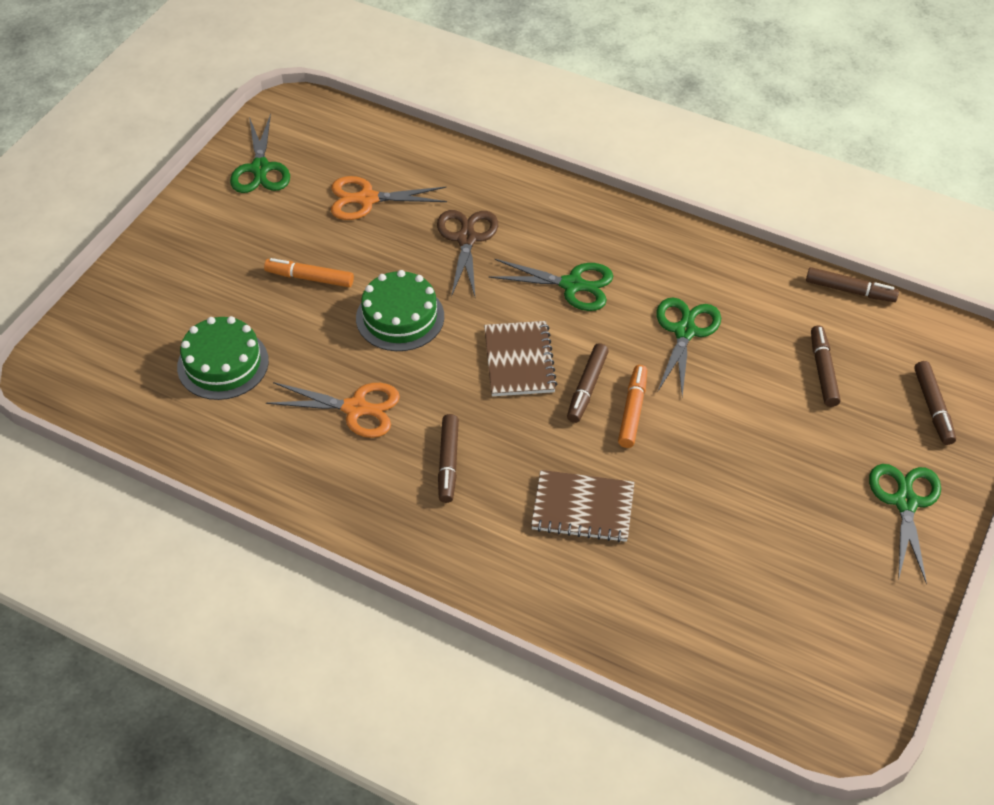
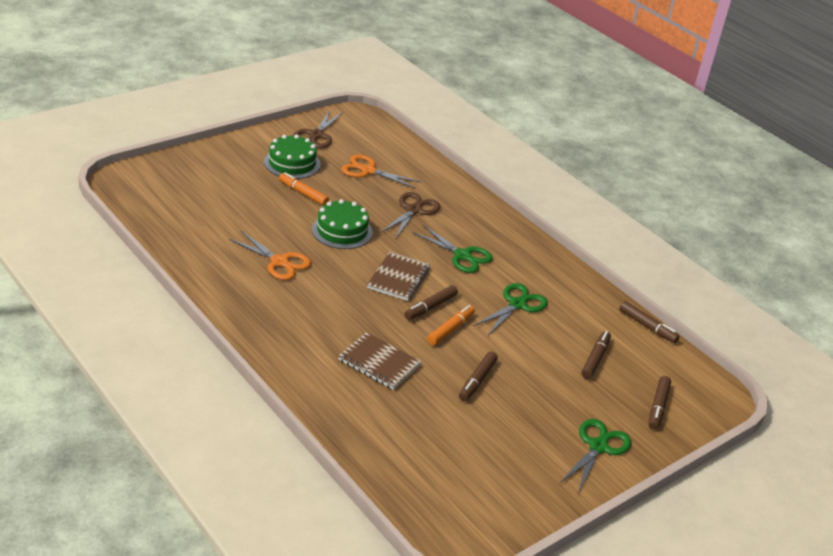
camera: 20 degrees right, 15 degrees down
green cake [177,316,269,400] -> green cake moved to [264,135,321,179]
green scissors [230,114,290,193] -> brown scissors [293,110,343,148]
brown marker [438,414,459,503] -> brown marker moved to [459,351,498,401]

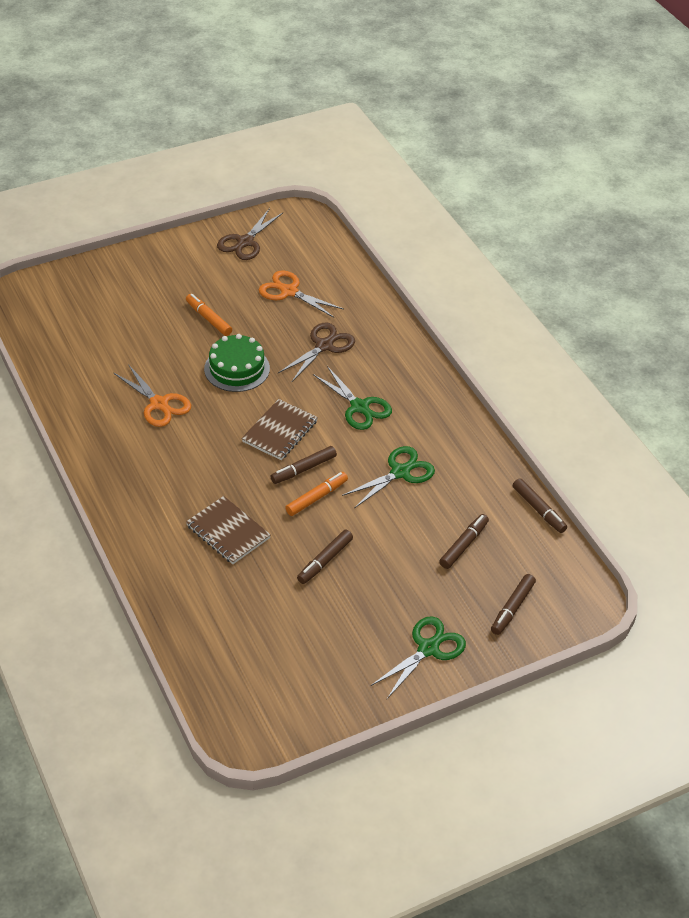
camera: 15 degrees right, 10 degrees up
green cake [264,135,321,179] -> none

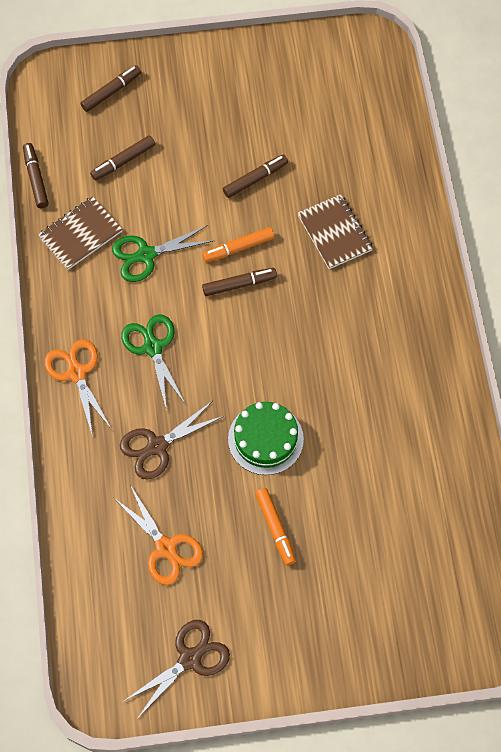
camera: 160 degrees left, 20 degrees up
orange scissors [114,364,191,427] -> orange scissors moved to [44,339,112,437]
brown notebook [241,399,318,460] -> brown notebook moved to [38,196,123,270]
green scissors [371,616,466,699] -> none

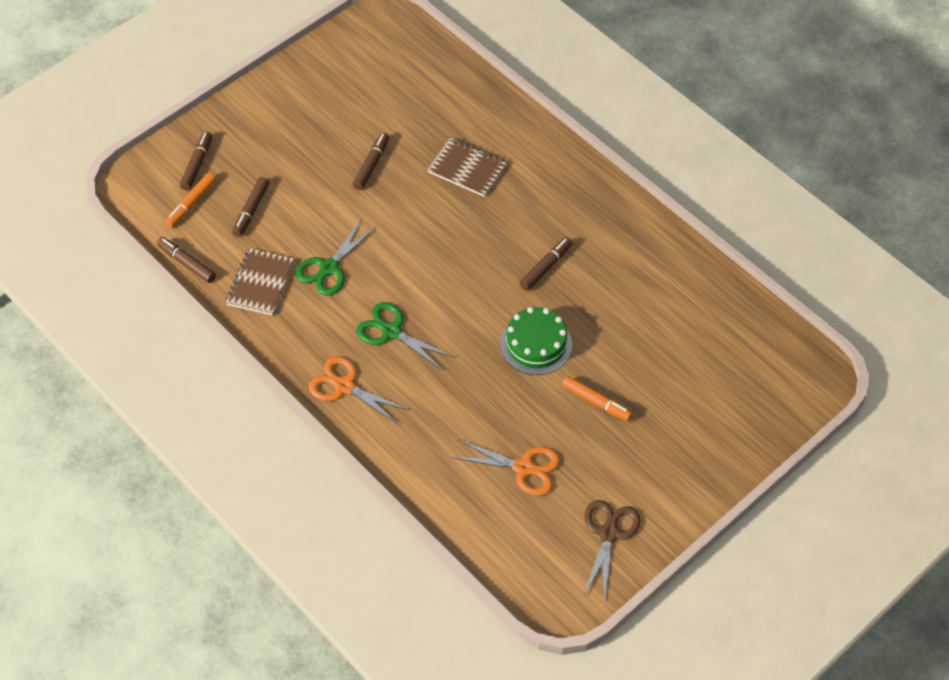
camera: 35 degrees left, 10 degrees down
brown scissors [120,401,224,479] -> none
orange marker [202,227,274,262] -> orange marker moved to [165,173,216,228]
brown marker [202,268,277,296] -> brown marker moved to [519,237,572,291]

